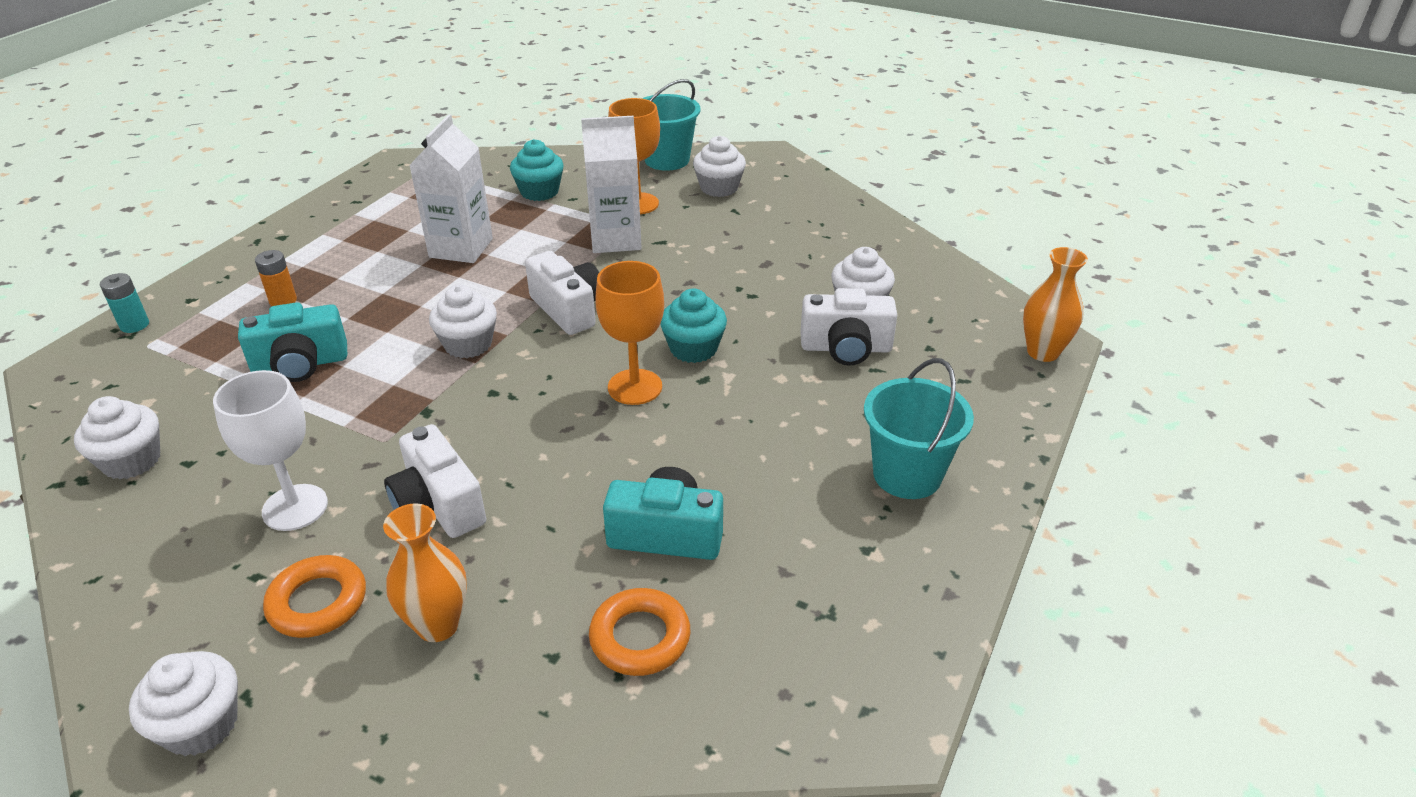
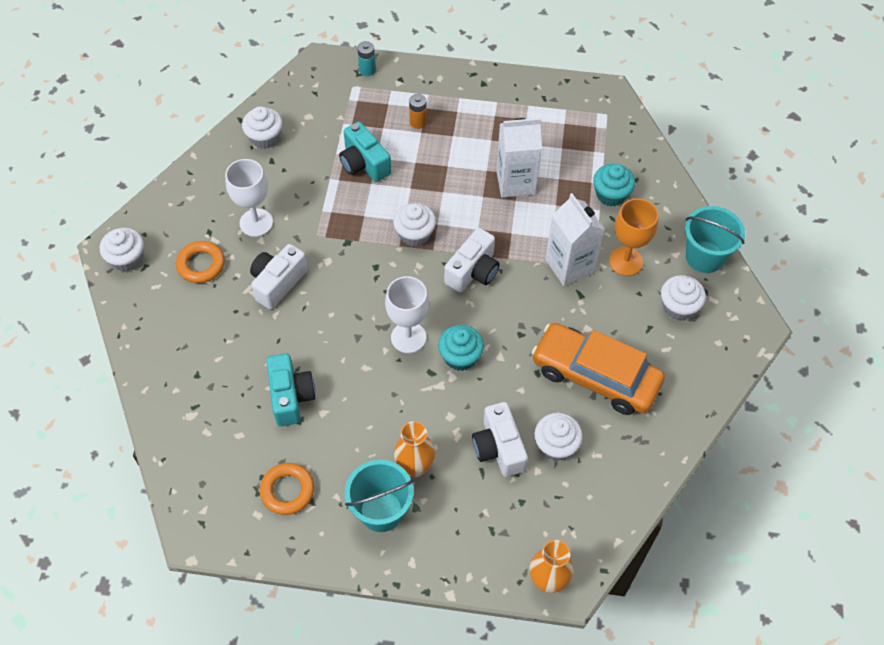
camera: 70 degrees right, 20 degrees up
orange vase [383,504,467,642] -> orange vase moved to [394,421,435,477]
orange ring [589,588,690,676] -> orange ring moved to [260,463,314,515]
orange goblet [595,261,664,405] -> white goblet [385,276,429,353]
none -> orange car [532,323,665,415]

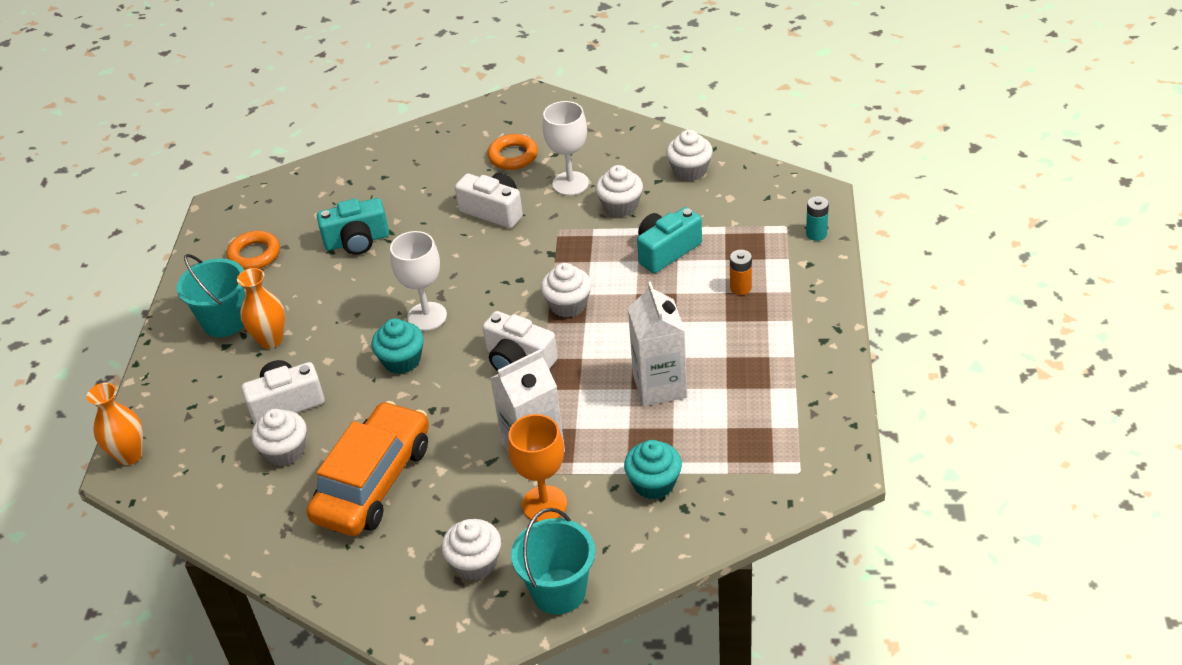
camera: 90 degrees right, 15 degrees down
white cupcake [100,228,144,272] -> white cupcake moved to [596,165,643,217]

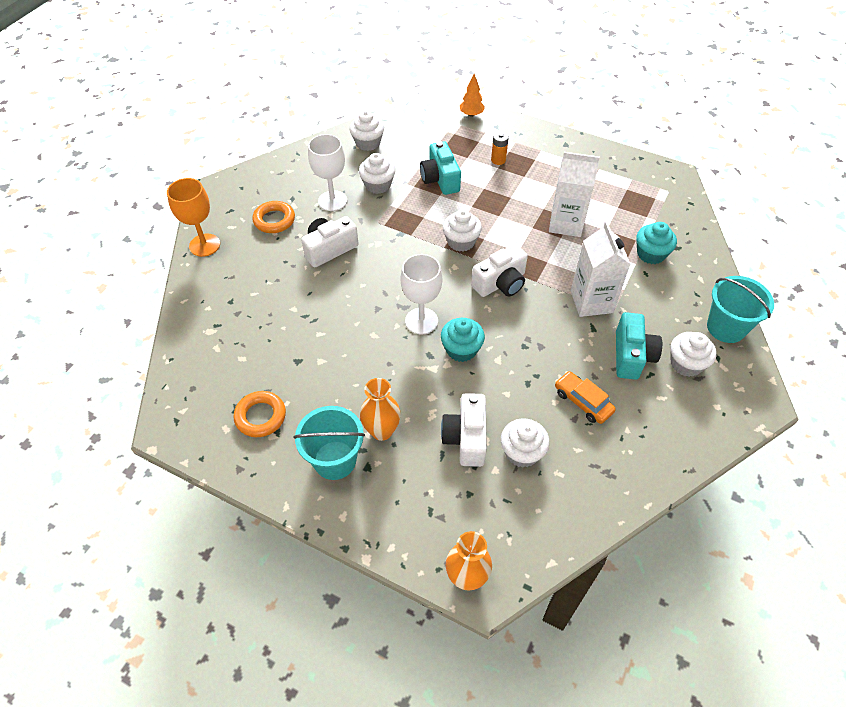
camera: 70 degrees left, 10 degrees up
orange car [307,401,429,536] -> orange car [555,371,616,424], size x0.49
turquoise camera [317,198,389,255] -> turquoise camera moved to [616,312,662,380]
orange goblet [508,414,567,522] -> orange goblet moved to [167,178,220,257]
turquoise battery [806,196,829,241] -> orange tree [460,74,485,117]

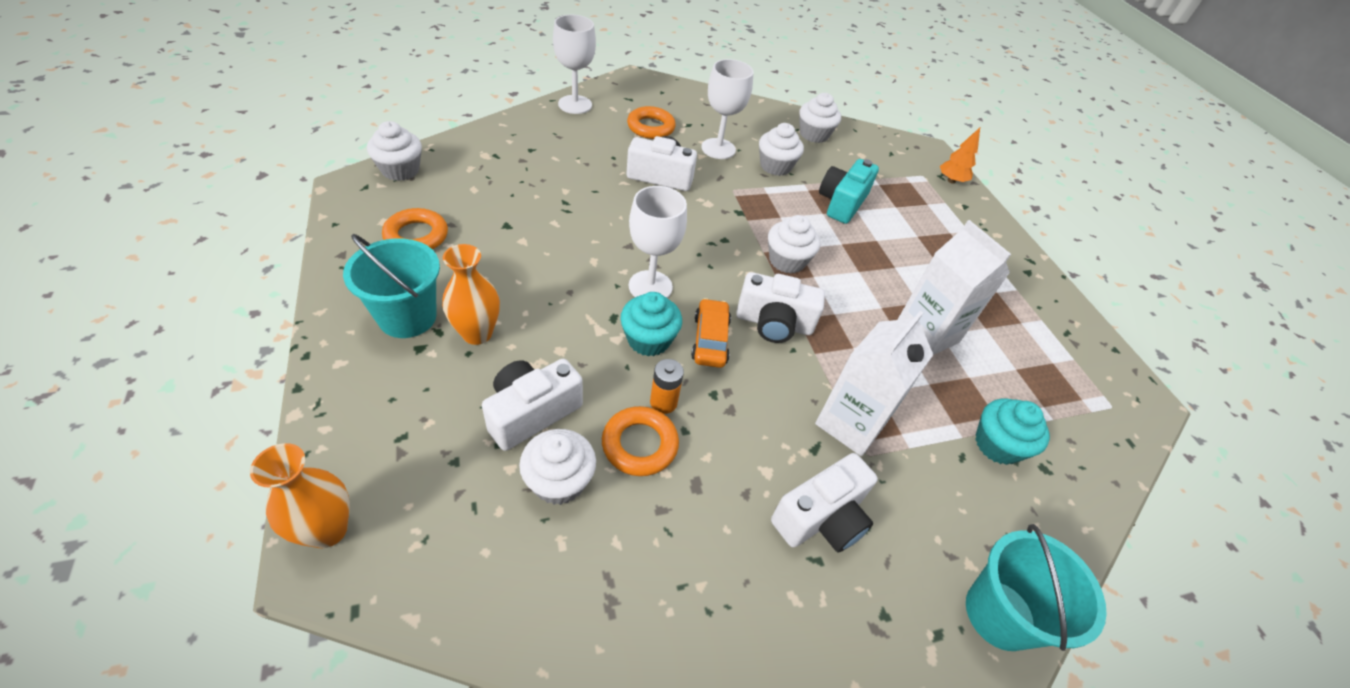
camera: 40 degrees right, 5 degrees down
orange goblet [167,178,220,257] -> white goblet [553,15,596,114]
orange battery [491,132,509,165] -> orange battery moved to [650,359,684,414]
orange car [555,371,616,424] -> orange car moved to [691,298,731,368]
turquoise camera [616,312,662,380] -> white camera [771,453,878,552]
white cupcake [670,332,717,377] -> white cupcake moved to [367,121,422,181]
none -> orange ring [602,406,679,476]

